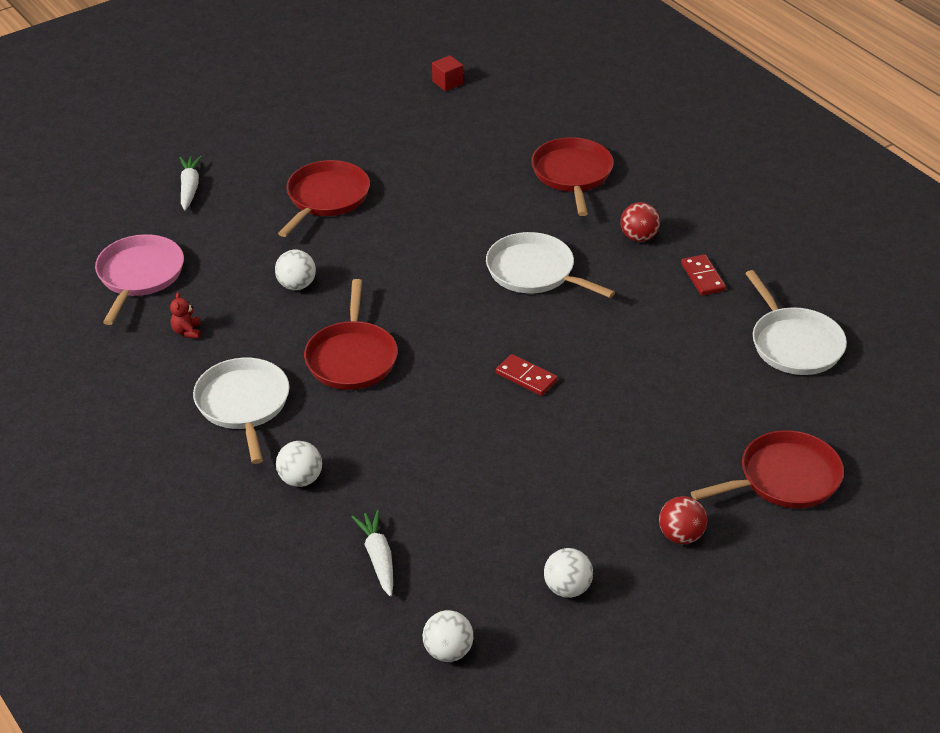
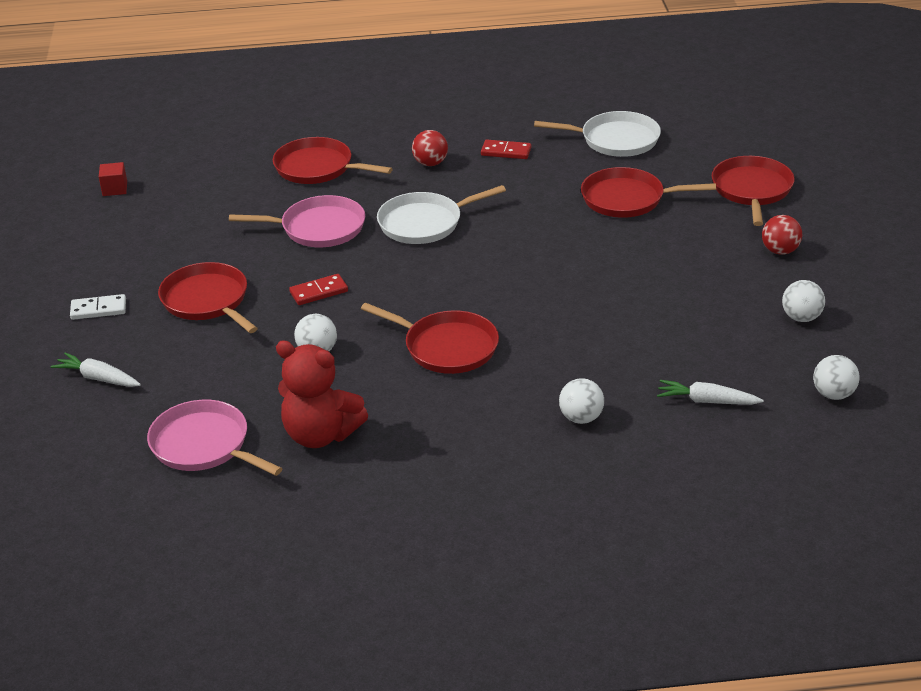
camera: 60 degrees left, 5 degrees down
red teddy bear [170,292,201,339] -> red teddy bear [276,340,368,448], size x2.49
white pan [193,358,290,464] -> none
red domino [496,354,558,396] -> red domino moved to [289,274,348,305]
none -> white domino [70,294,126,320]
none -> pink pan [229,195,365,247]
none -> red pan [581,167,716,218]

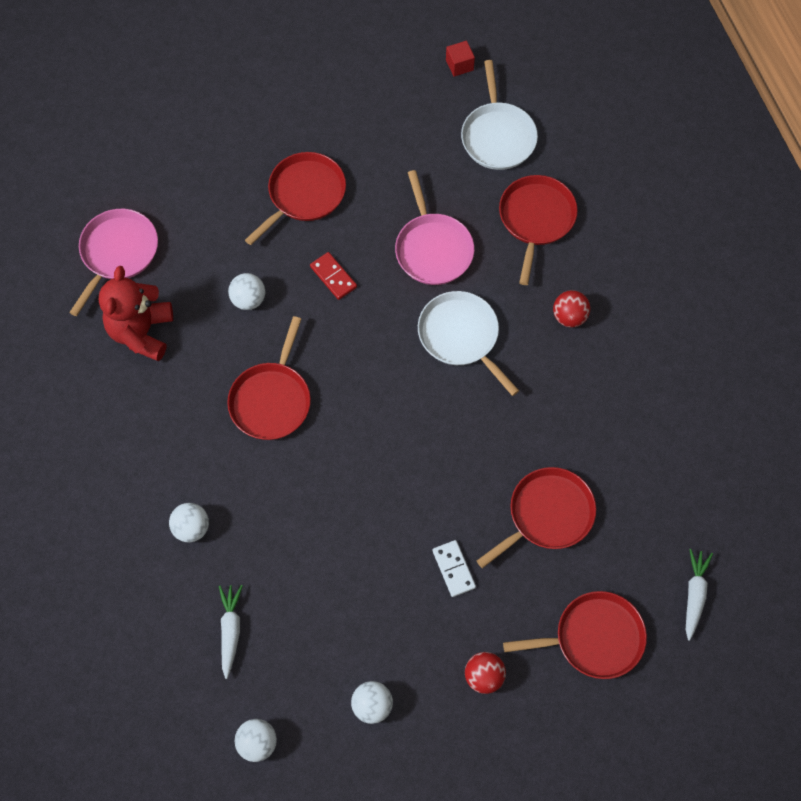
camera: 75 degrees right, 30 degrees up
white carrot [50,352,141,387] -> white carrot moved to [686,549,713,641]
white domino [70,294,126,320] -> white domino moved to [432,540,476,597]
red domino [481,140,531,159] -> none
white pan [534,111,661,157] -> white pan moved to [461,60,538,170]
red pan [581,167,716,218] -> red pan turned 60 degrees clockwise [477,467,596,568]

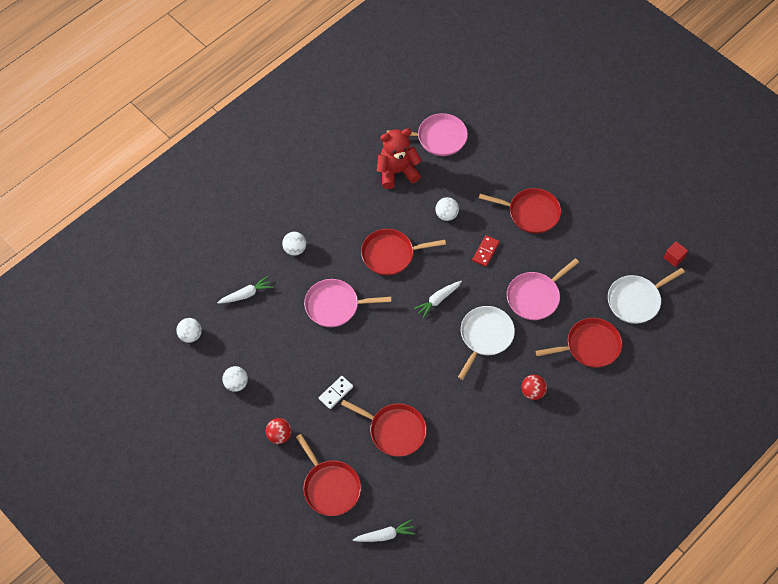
camera: 65 degrees right, 5 degrees down
none -> pink pan [304,279,391,327]
none -> white carrot [414,281,462,318]

